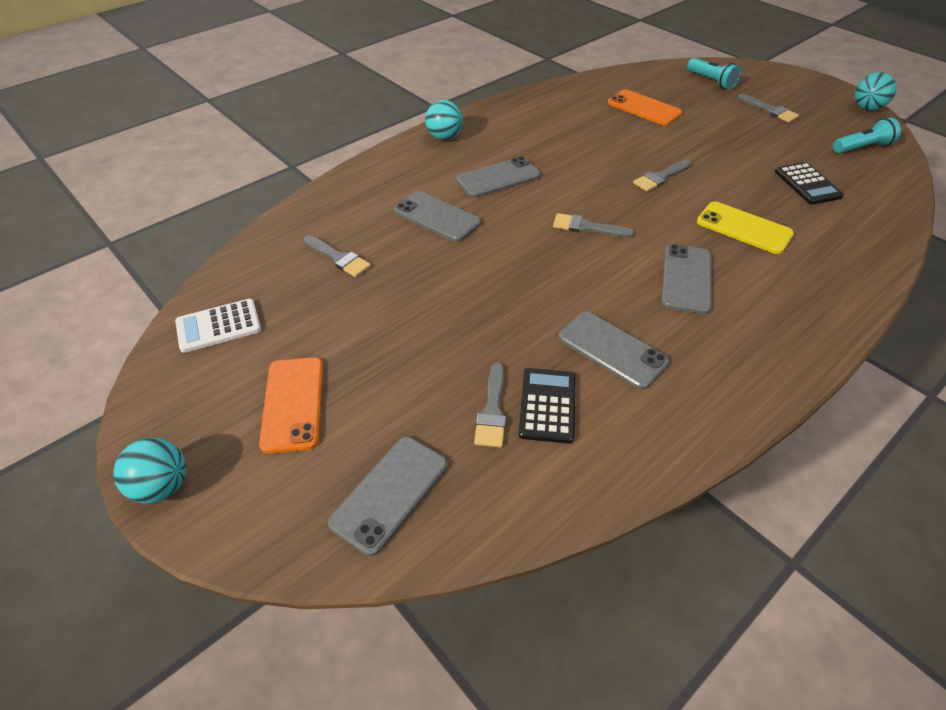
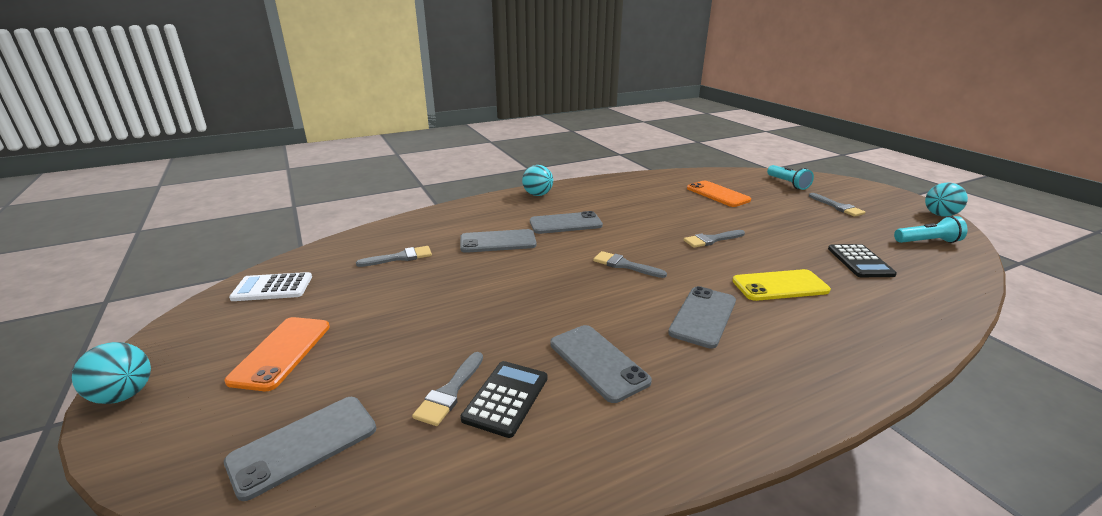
camera: 15 degrees right, 20 degrees down
grey brush [304,235,371,277] -> grey brush turned 75 degrees counterclockwise [356,246,432,267]
grey phone [394,191,481,242] -> grey phone turned 60 degrees counterclockwise [460,229,536,253]
yellow phone [697,201,794,254] -> yellow phone turned 60 degrees counterclockwise [732,269,831,301]

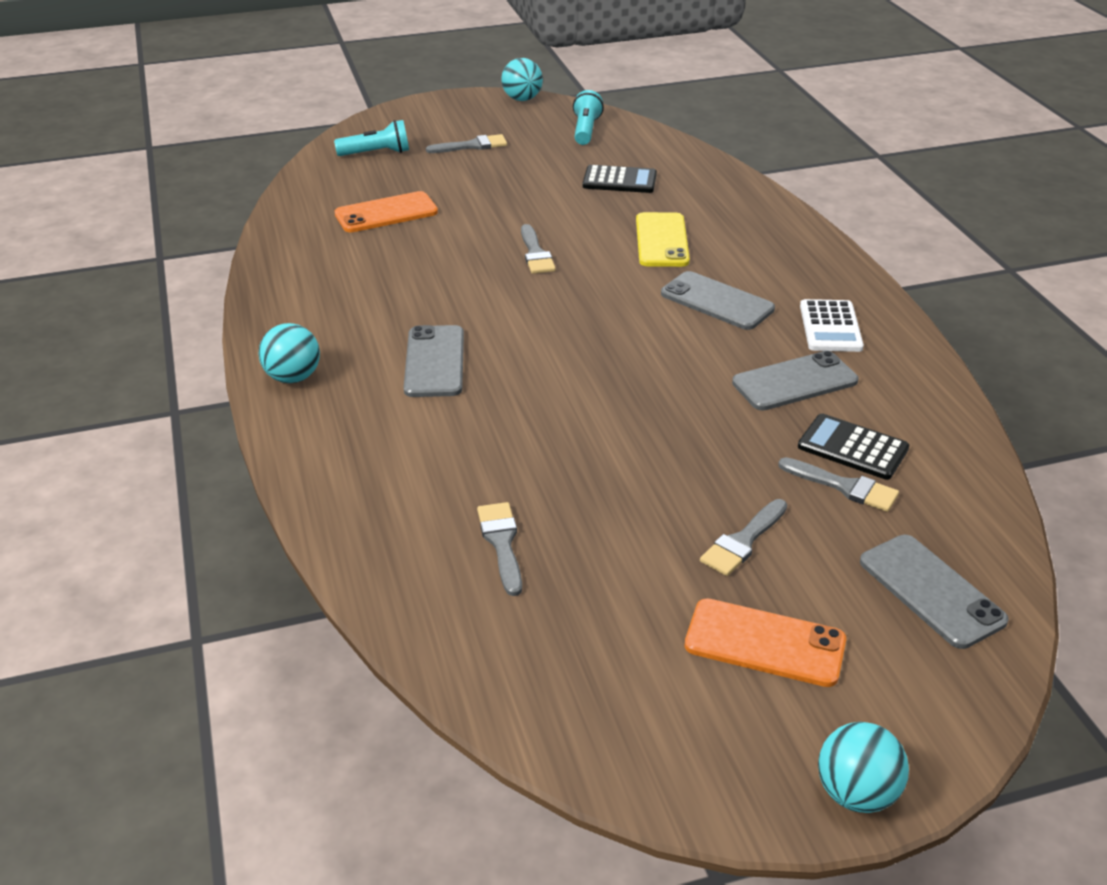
camera: 80 degrees left, 10 degrees up
white calculator [229,272,312,301] -> white calculator moved to [800,299,864,352]
grey phone [460,229,536,253] -> none
grey brush [593,251,667,278] -> grey brush moved to [700,499,787,576]

